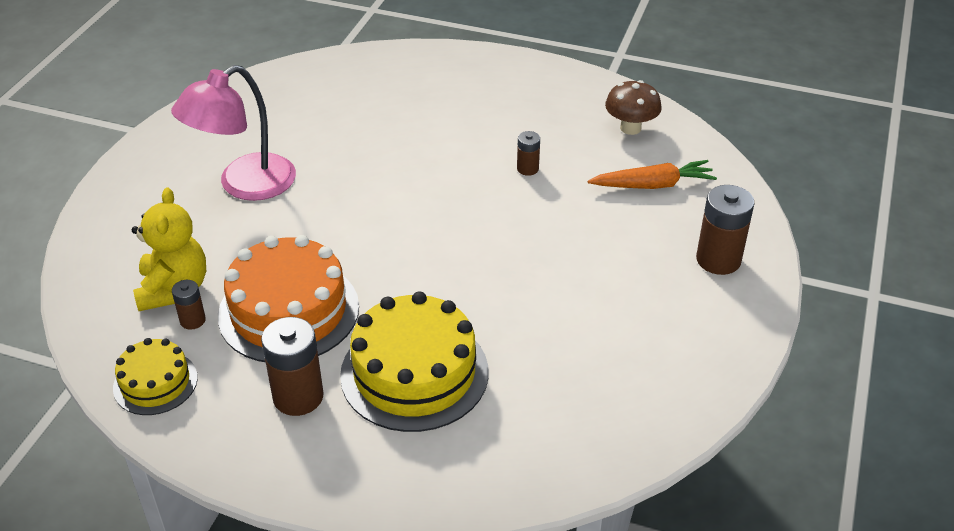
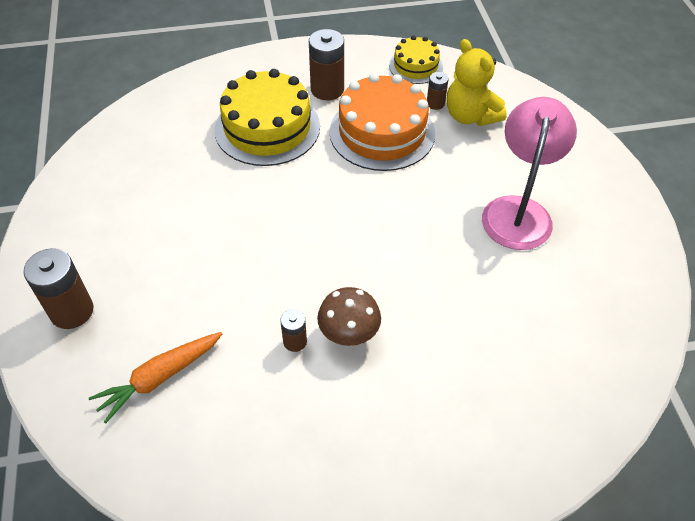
camera: 150 degrees right, 10 degrees up
brown mushroom [605,80,662,135] -> brown mushroom moved to [317,287,381,346]

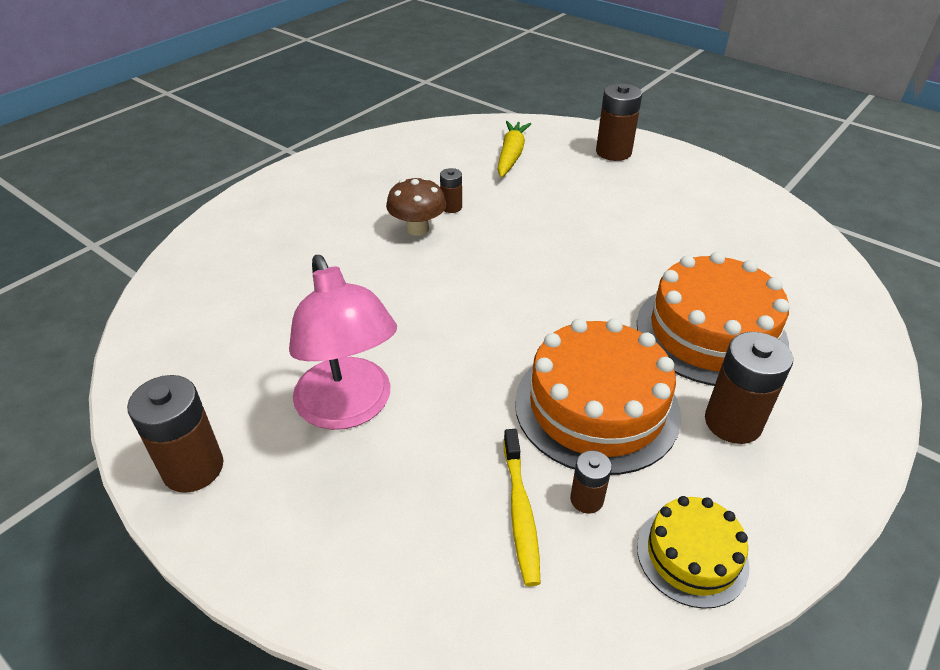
camera: 140 degrees right, 10 degrees down
orange carrot [89,332,222,424] -> yellow carrot [497,121,531,177]
yellow cake [215,69,320,166] -> orange cake [637,252,790,386]
yellow teddy bear [446,39,507,126] -> yellow toothbrush [504,429,540,586]
none -> brown battery [127,375,223,493]

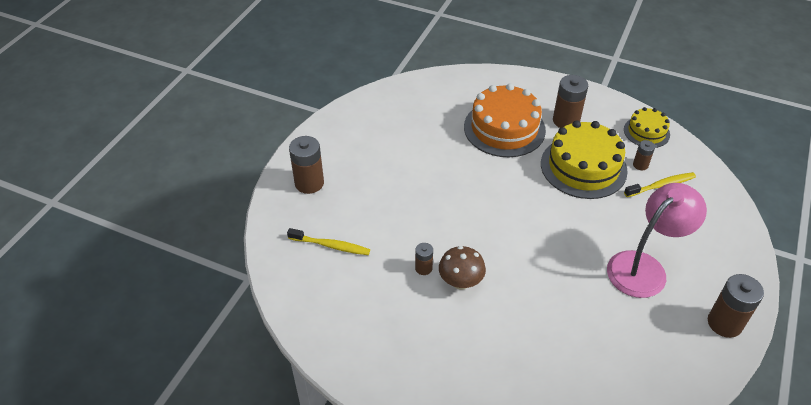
camera: 105 degrees left, 5 degrees up
yellow carrot [497,121,531,177] -> yellow toothbrush [287,228,370,255]
orange cake [515,318,681,475] -> yellow cake [541,120,628,199]

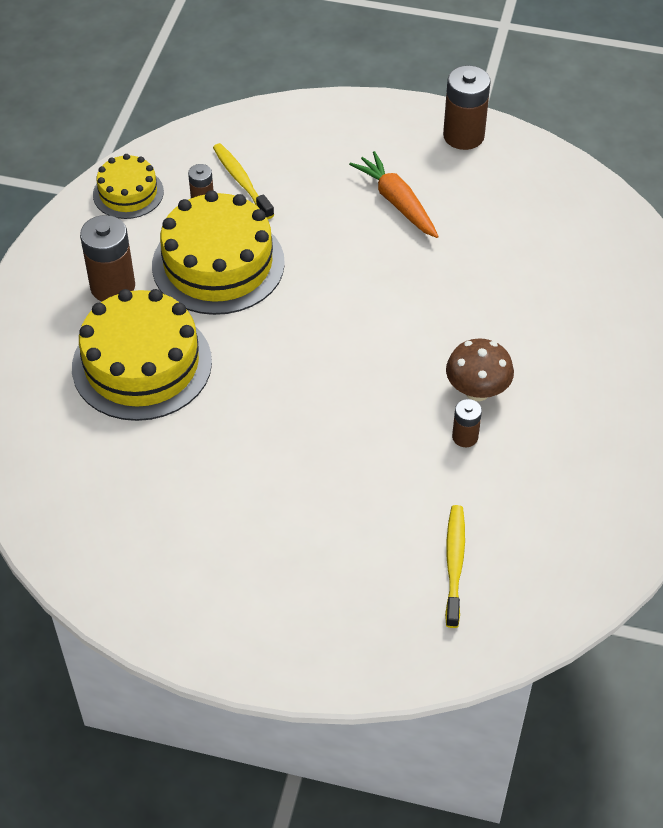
camera: 100 degrees left, 5 degrees up
brown battery [289,136,324,194] -> none
orange cake [464,83,546,157] -> yellow cake [72,289,212,421]
pink lamp [607,183,707,298] -> orange carrot [349,151,439,238]

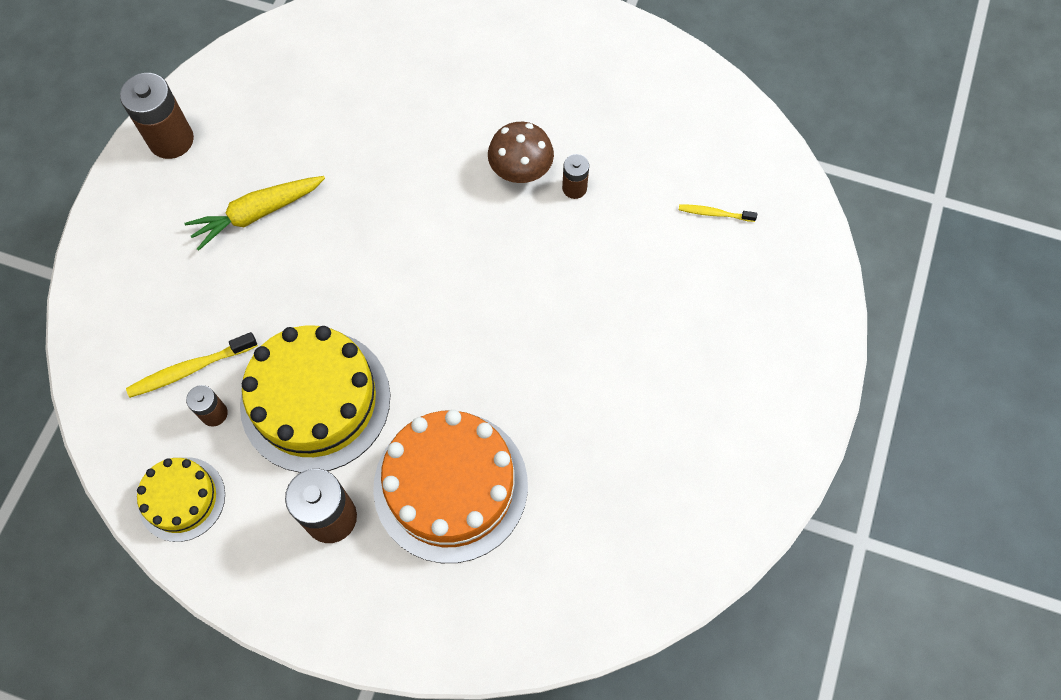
camera: 85 degrees left, 15 degrees up
yellow cake [72,289,212,421] -> orange cake [373,410,528,563]
orange carrot [349,151,439,238] -> yellow carrot [184,176,325,251]
yellow toothbrush [445,505,465,628] -> yellow toothbrush [679,204,757,222], size x0.61

